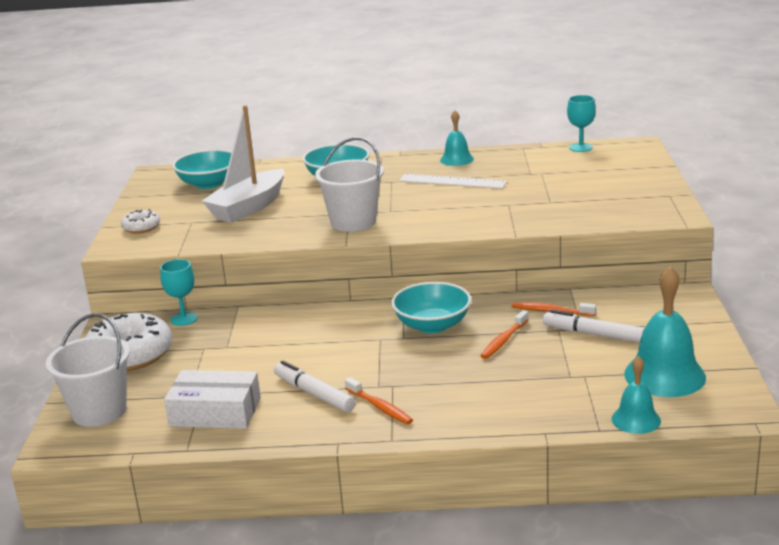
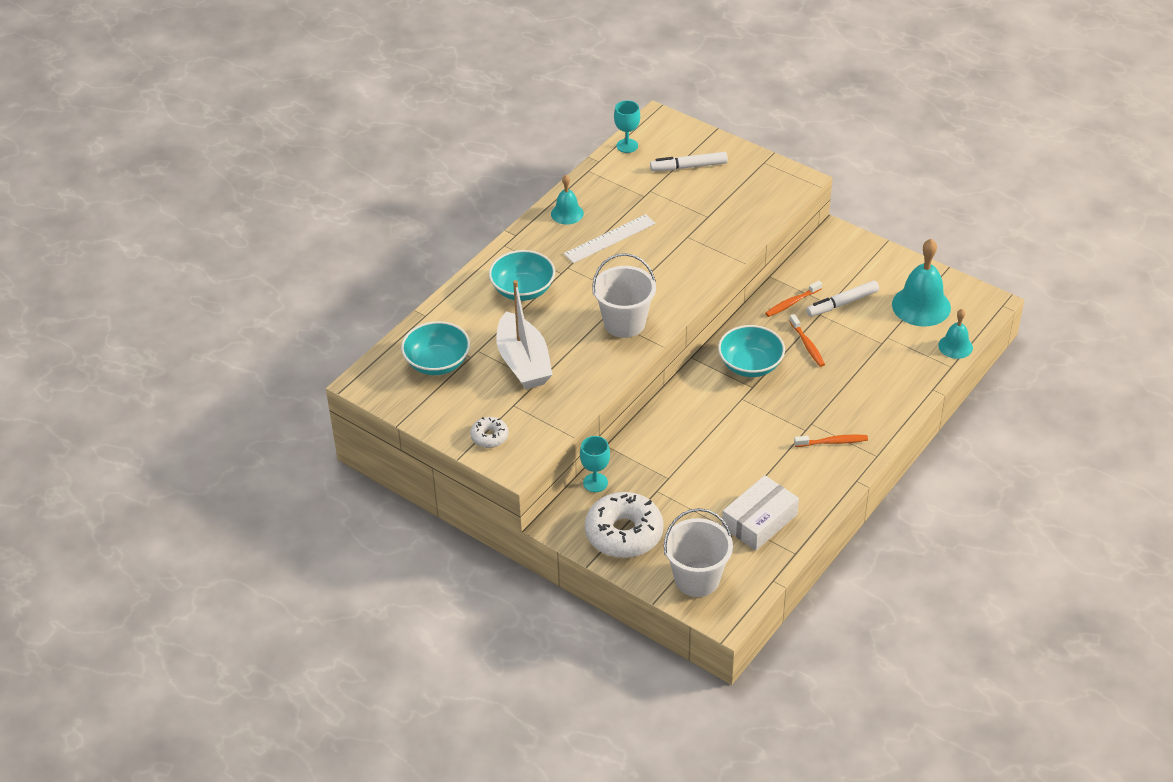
camera: 55 degrees left, 20 degrees up
white marker [274,360,356,412] -> white marker moved to [650,152,728,171]

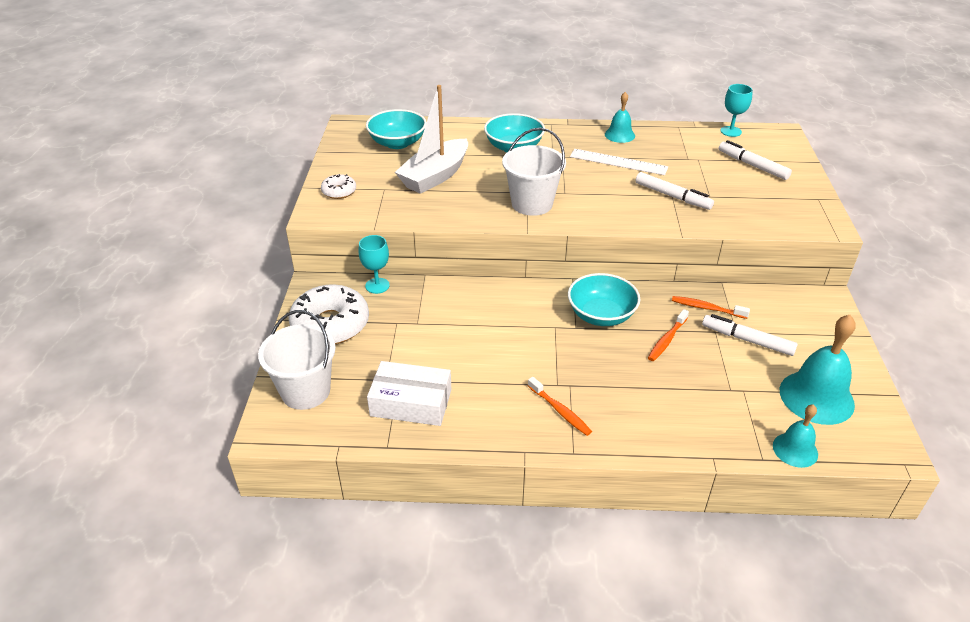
camera: 55 degrees right, 5 degrees down
none -> white marker [636,172,714,210]

